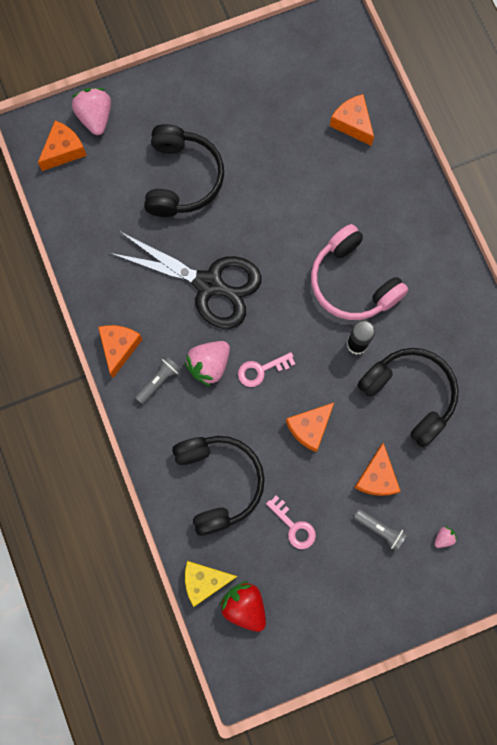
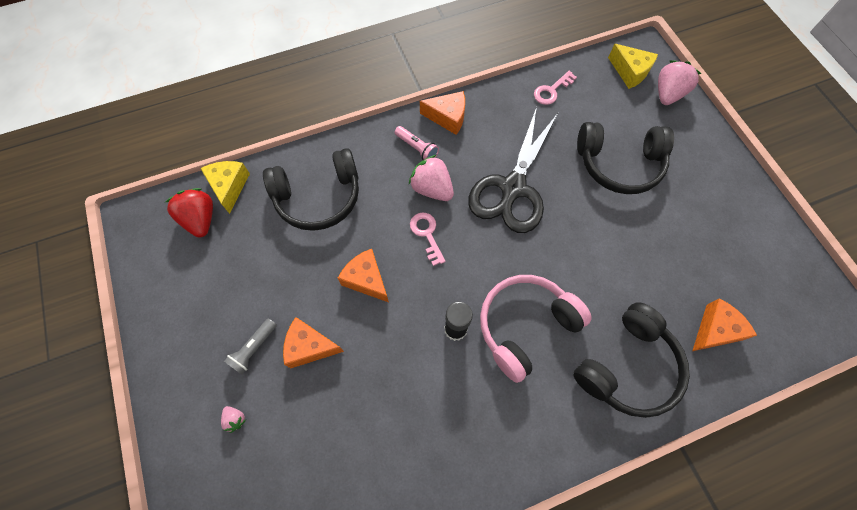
camera: 90 degrees right, 10 degrees down
orange cheese [38,121,87,171] -> yellow cheese [608,44,658,89]
pink strawberry [72,88,111,135] -> pink strawberry turned 45 degrees counterclockwise [658,60,701,105]
grey flashlight [135,356,181,404] -> pink flashlight [395,126,439,160]
red strawberry [219,581,266,632] -> red strawberry turned 75 degrees counterclockwise [166,188,213,237]
pink key [266,496,316,549] -> pink key moved to [534,71,577,105]
black headphones [357,348,459,447] -> black headphones moved to [573,302,690,418]

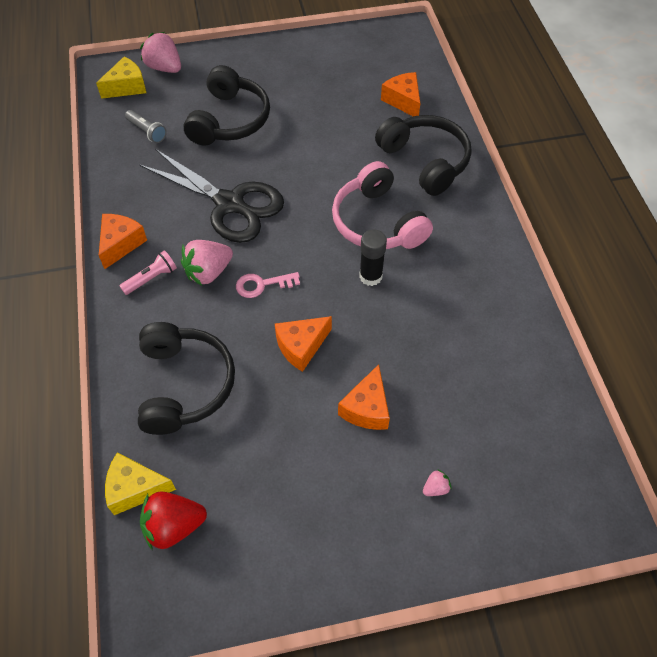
camera: 80 degrees left, 10 degrees down
grey flashlight [224,318,277,375] -> grey flashlight moved to [125,110,167,143]
pink key [534,71,577,105] -> none

